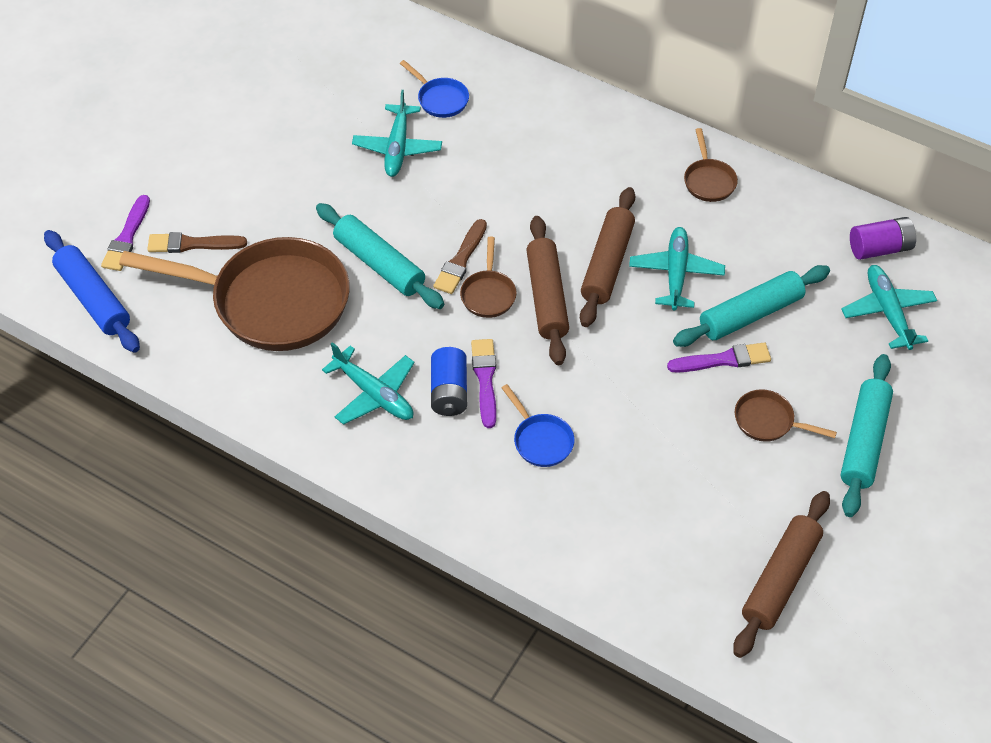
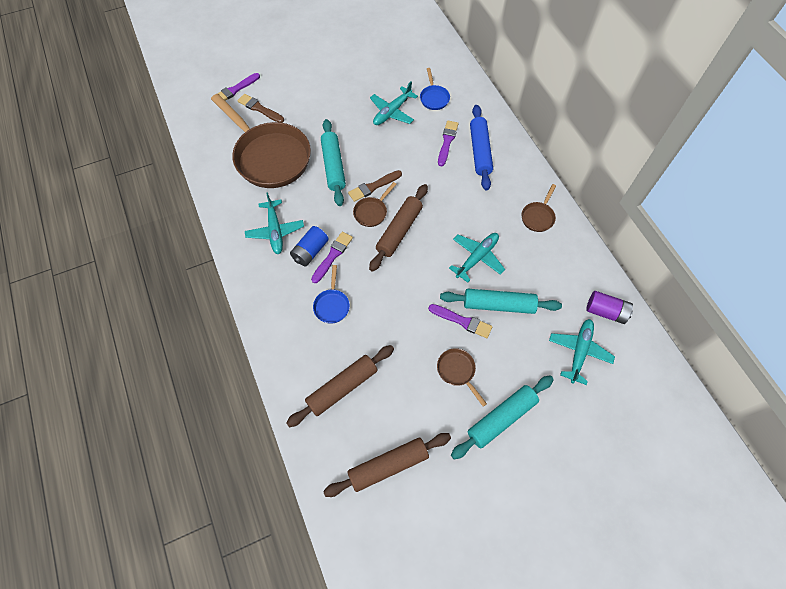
camera: 35 degrees right, 10 degrees up
blue rolling pin [44,230,140,353] -> blue rolling pin moved to [470,105,493,191]
brown rolling pin [580,187,635,327] -> brown rolling pin moved to [286,345,394,427]
none -> purple brush [438,120,458,166]

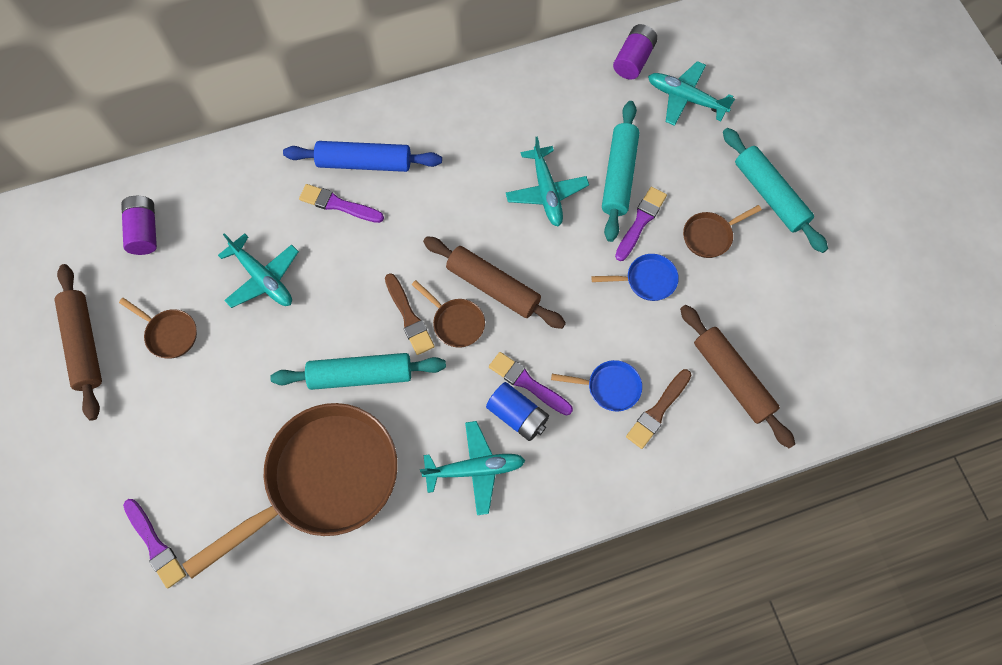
camera: 85 degrees left, 5 degrees up
brown brush [237,94,284,123] -> brown brush moved to [626,369,692,449]
brown rolling pin [323,433,451,497] -> brown rolling pin moved to [54,264,102,421]
blue pan [420,68,450,110] -> blue pan moved to [591,254,679,301]
turquoise plane [449,233,505,283] -> turquoise plane turned 150 degrees counterclockwise [506,136,589,227]
brown pan [522,184,556,232] -> brown pan moved to [119,298,197,359]
none -> purple battery [121,196,157,255]

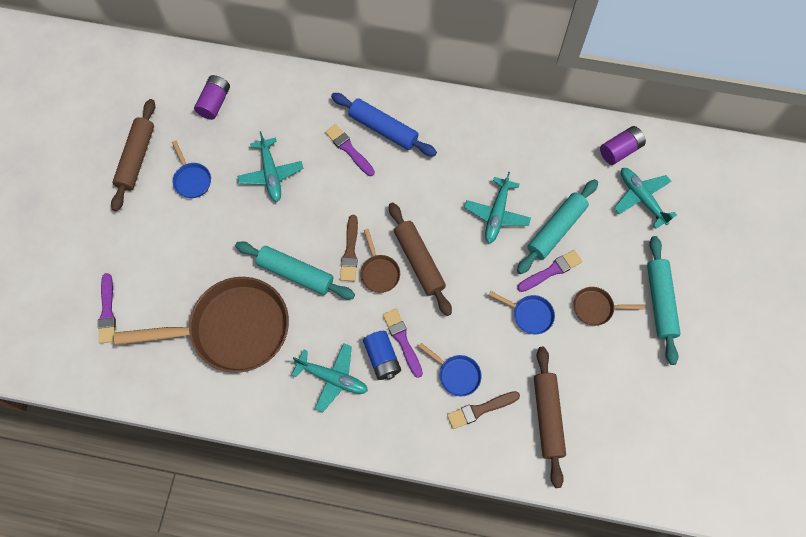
camera: 30 degrees right, 0 degrees up
brown pan [119,298,197,359] -> blue pan [172,141,211,198]

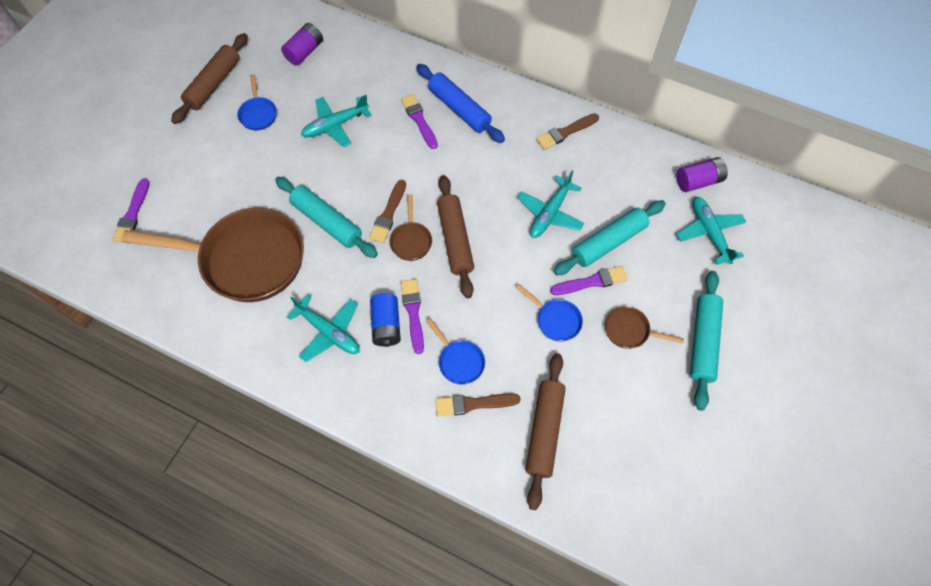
camera: 15 degrees right, 5 degrees down
turquoise plane [237,131,303,202] -> turquoise plane turned 60 degrees clockwise [301,95,372,147]
none -> brown brush [536,113,599,150]

